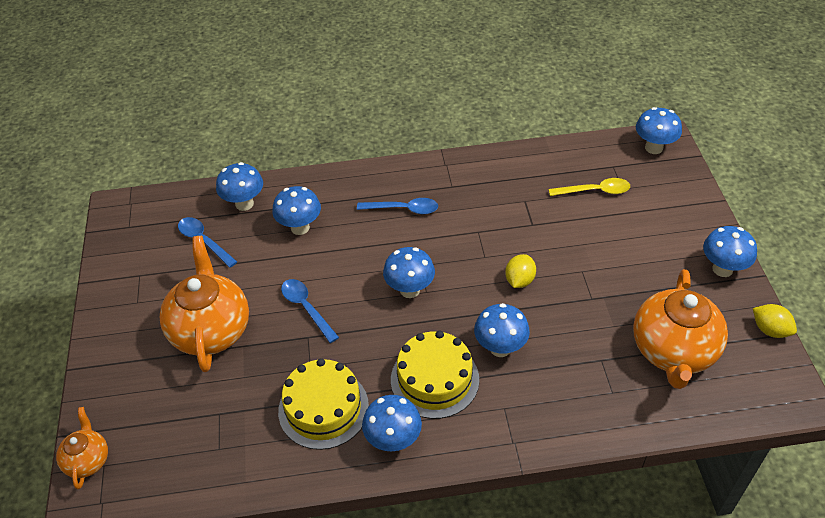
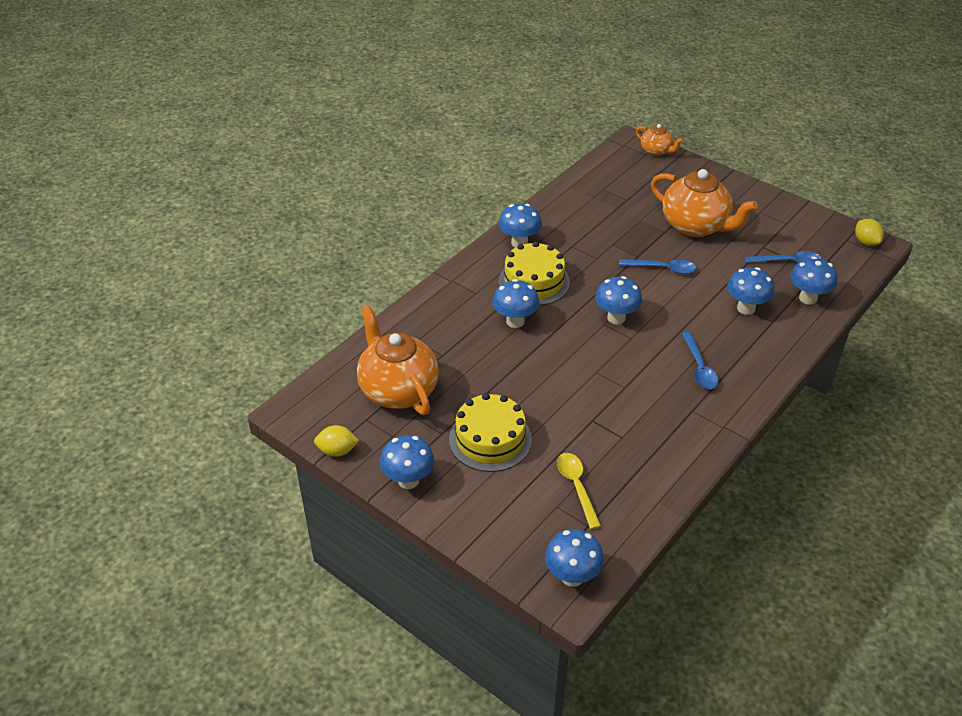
camera: 135 degrees right, 5 degrees down
yellow cake [278,358,369,450] -> yellow cake moved to [449,393,532,472]
blue spoon [357,198,438,214] -> blue spoon turned 60 degrees counterclockwise [682,332,718,389]
yellow lemon [505,254,536,288] -> yellow lemon moved to [855,219,884,246]
yellow spoon [549,178,630,196] -> yellow spoon turned 120 degrees clockwise [557,453,601,529]

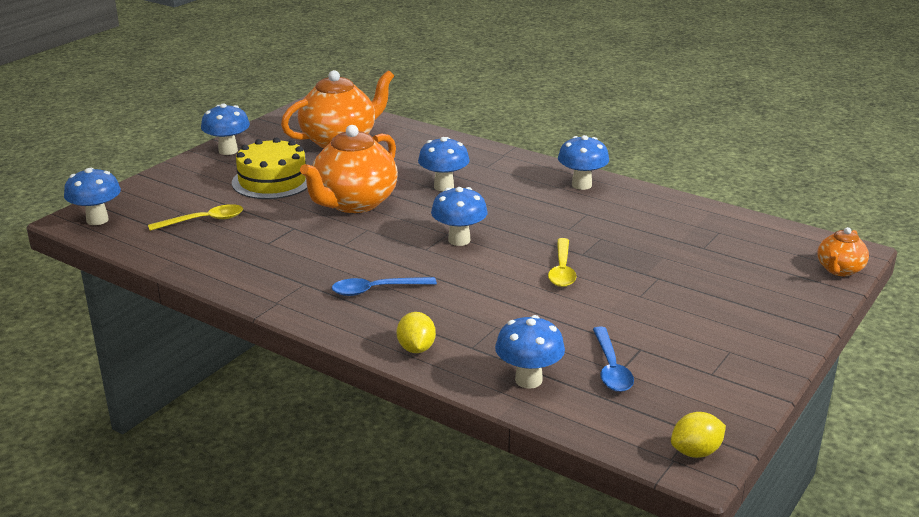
camera: 85 degrees right, 15 degrees down
yellow lemon [314,425,359,457] -> yellow lemon moved to [397,312,436,353]
yellow cake [498,241,570,306] -> none
blue spoon [619,259,696,274] -> yellow spoon [548,238,577,287]
orange teapot [651,169,758,237] -> orange teapot moved to [300,125,398,213]
blue mushroom [727,267,774,315] -> none

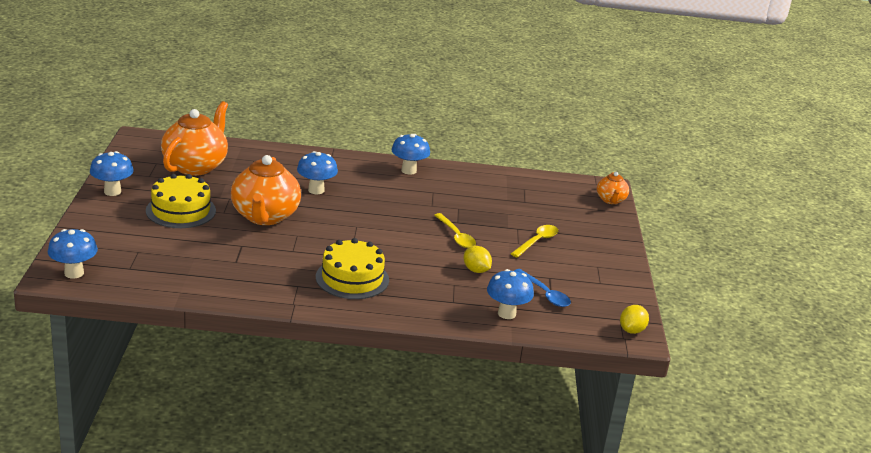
camera: 35 degrees left, 0 degrees up
yellow spoon [148,204,243,231] -> yellow spoon moved to [511,225,558,258]
blue spoon [332,277,437,296] -> yellow cake [316,238,389,299]
yellow lemon [397,312,436,353] -> yellow lemon moved to [463,246,492,273]
blue mushroom [431,187,488,246] -> none

